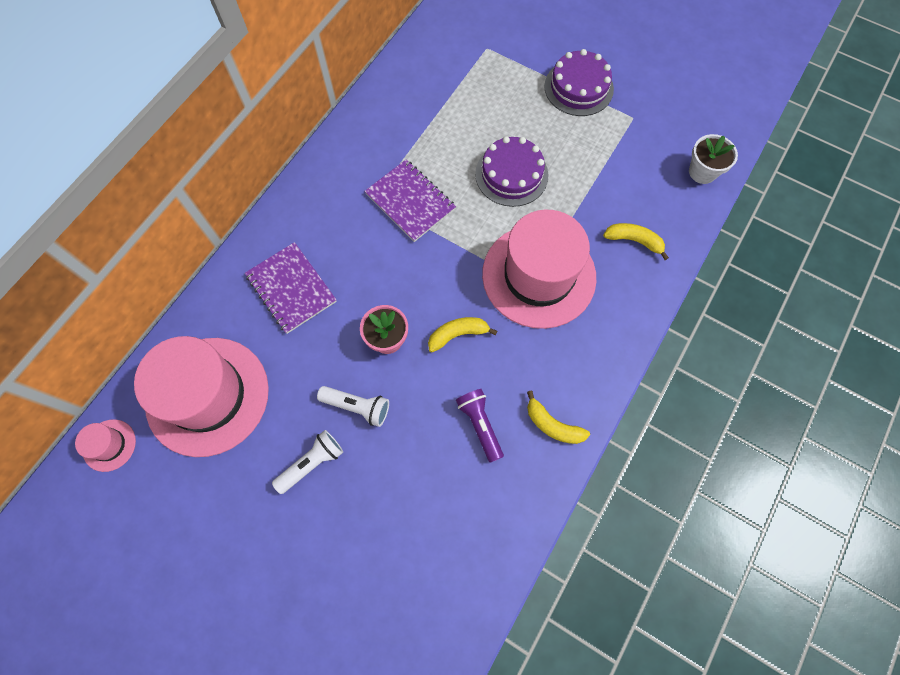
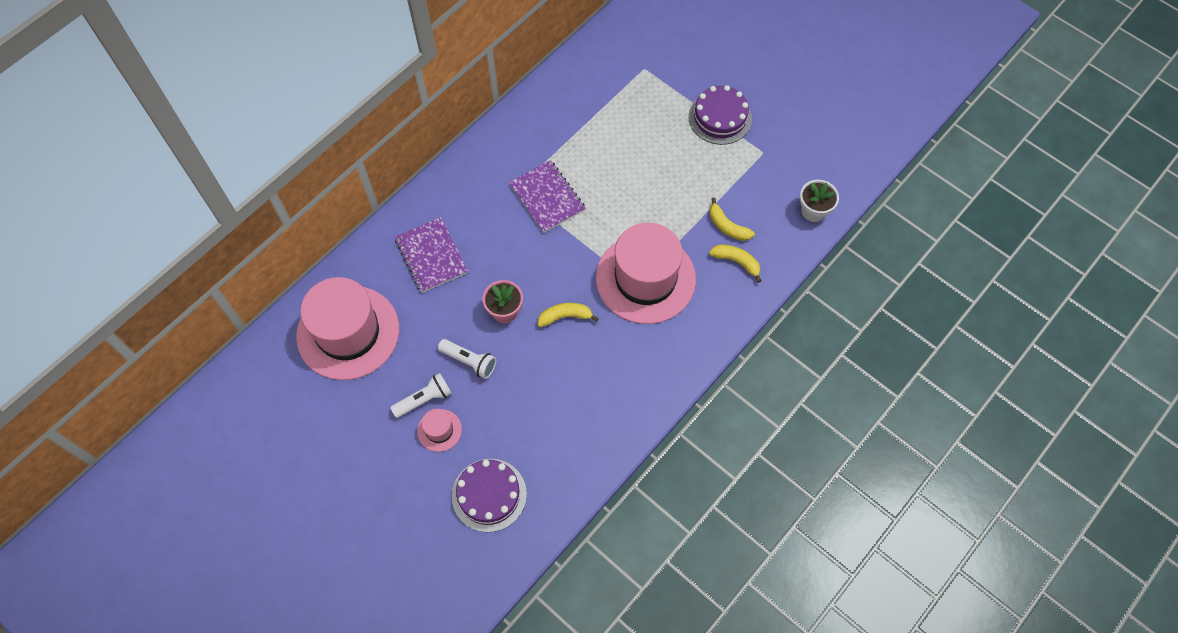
camera: 10 degrees right, 5 degrees down
pink hat [75,419,136,472] -> pink hat moved to [417,409,462,452]
purple flashlight [456,389,504,463] -> none
purple cake [475,136,549,207] -> purple cake moved to [452,459,527,532]
yellow banana [527,390,590,444] -> yellow banana moved to [710,198,755,241]

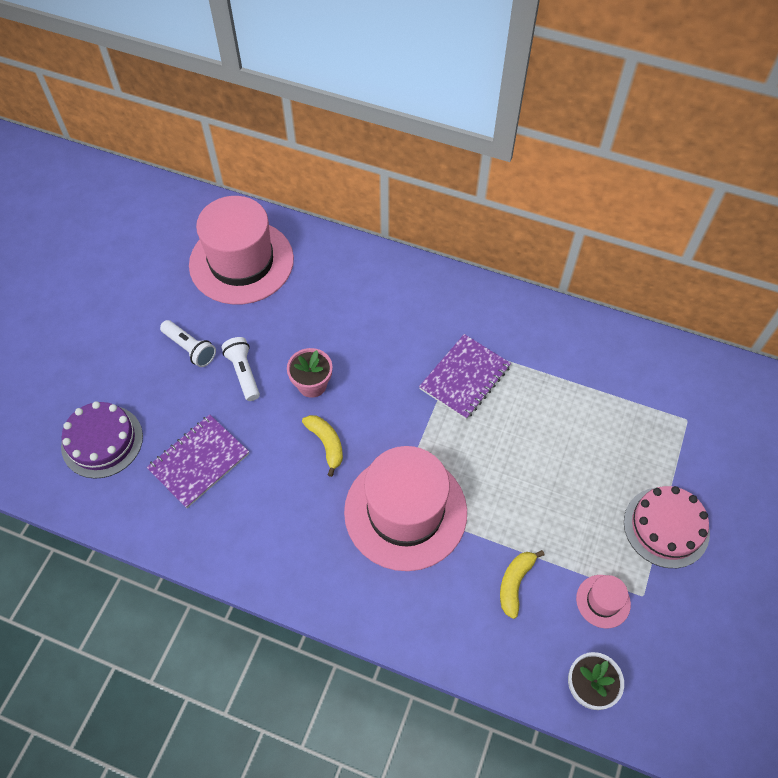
camera: 70 degrees right, 5 degrees down
purple notebook [395,217,468,293] -> purple notebook moved to [146,414,249,508]
pink hat [417,409,462,452] -> pink hat moved to [576,575,631,628]
white flashlight [438,339,496,379] -> white flashlight turned 150 degrees clockwise [221,337,260,401]
purple cake [688,85,752,145] -> pink cake [624,486,710,568]
yellow banana [709,245,761,283] -> none

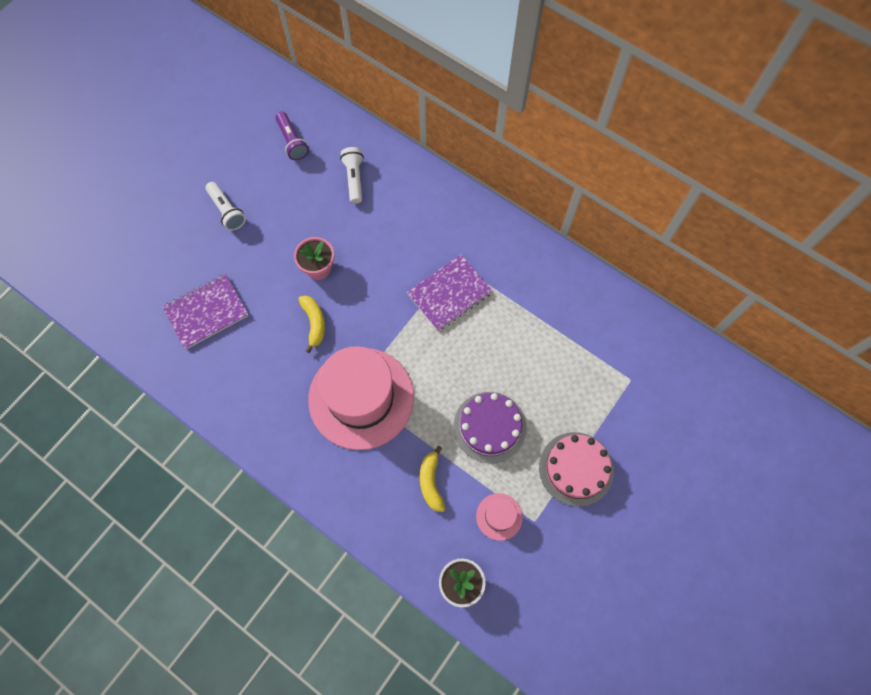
camera: 15 degrees right, 10 degrees up
purple cake [61,401,143,479] -> purple cake moved to [454,392,527,463]
pink hat [189,196,294,305] -> purple flashlight [275,112,309,160]
white flashlight [221,337,260,401] -> white flashlight moved to [340,147,364,204]
yellow banana [500,550,544,619] -> yellow banana turned 45 degrees counterclockwise [420,446,446,512]

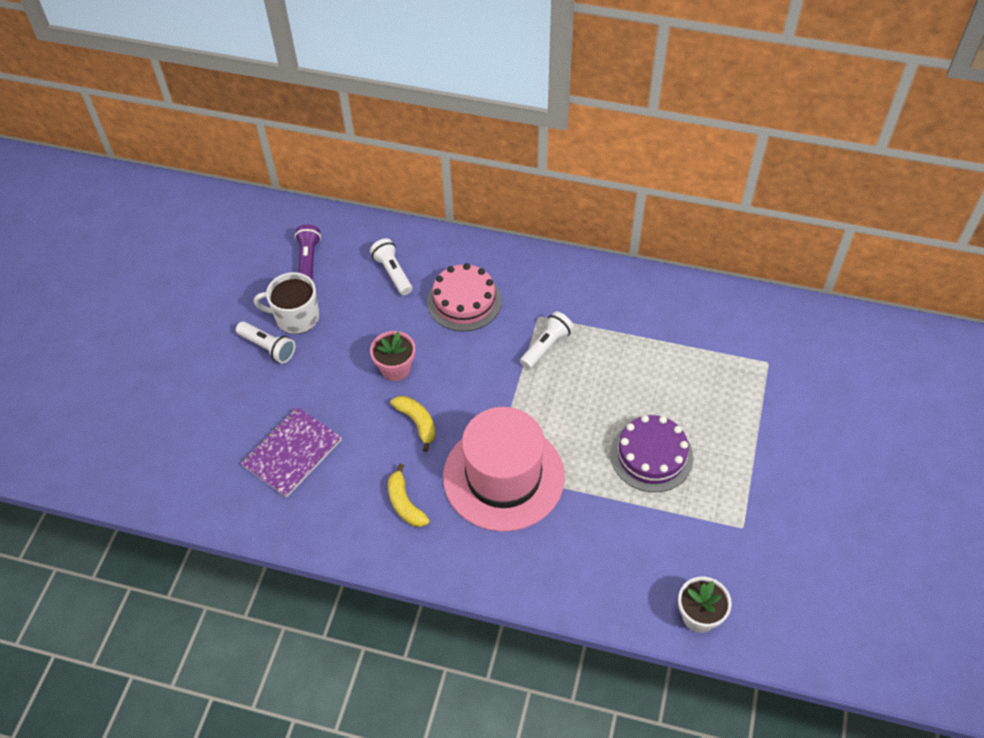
camera: 20 degrees left, 15 degrees down
purple flashlight [275,112,309,160] -> purple flashlight turned 135 degrees counterclockwise [295,224,321,280]
purple notebook [407,254,493,331] -> white flashlight [520,311,574,369]
yellow banana [420,446,446,512] -> yellow banana moved to [388,464,430,527]
pink hat [476,493,523,541] -> none
pink cake [539,432,614,507] -> pink cake moved to [427,263,502,332]
none -> white mug [254,272,319,334]

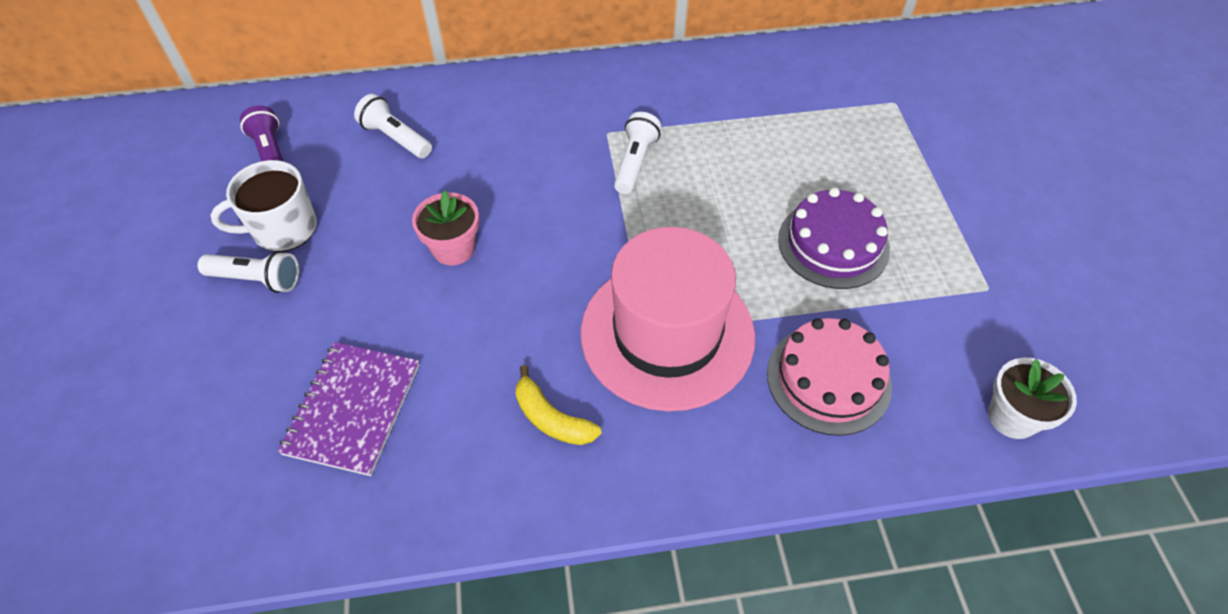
camera: 25 degrees left, 0 degrees up
yellow banana [390,396,435,452] -> none
pink cake [427,263,502,332] -> pink cake moved to [767,318,892,436]

